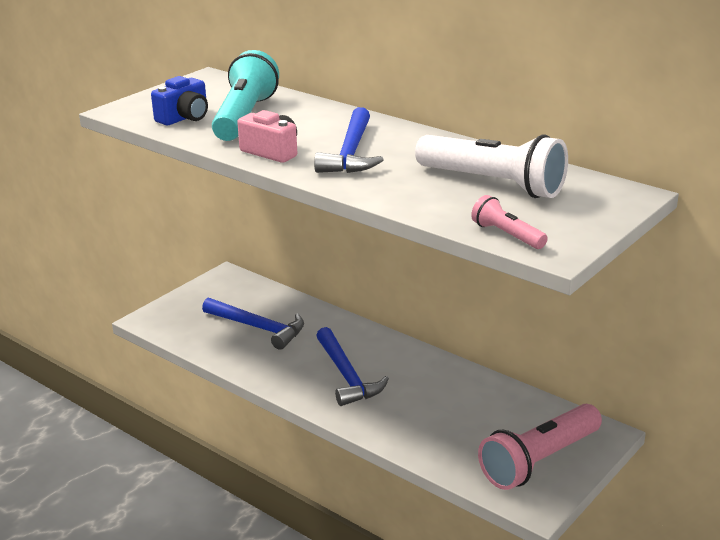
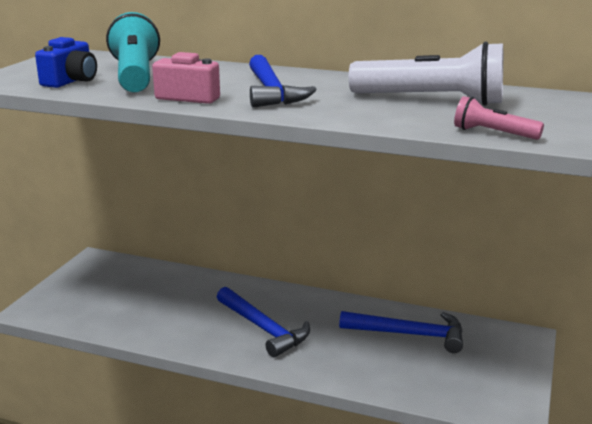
camera: 20 degrees left, 5 degrees down
blue hammer [202,298,304,350] -> blue hammer moved to [339,311,463,353]
pink flashlight [478,404,602,490] -> none

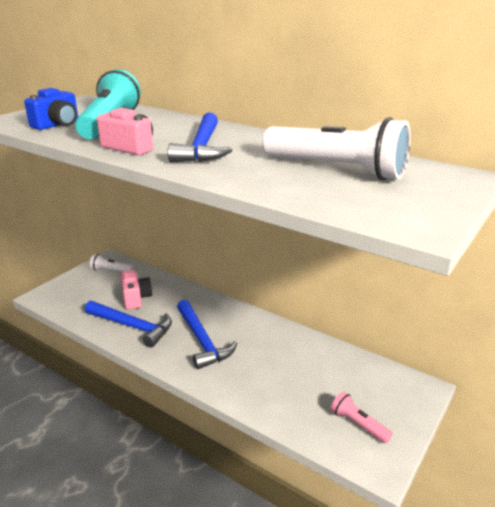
camera: 15 degrees right, 5 degrees up
blue hammer [339,311,463,353] -> blue hammer moved to [85,301,172,348]
pink flashlight [454,96,544,140] -> pink flashlight moved to [331,392,393,443]
none -> white flashlight [90,254,133,271]
none -> pink camera [121,270,152,310]

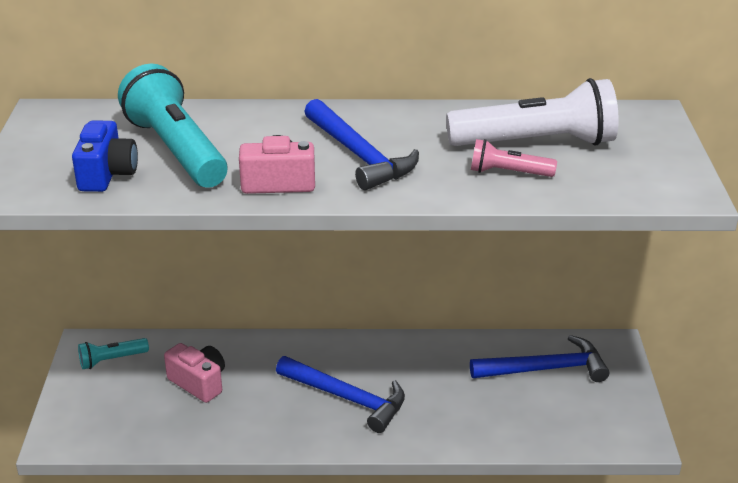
camera: 35 degrees left, 5 degrees up
blue hammer [85,301,172,348] -> blue hammer moved to [470,335,609,382]
white flashlight [90,254,133,271] -> turquoise flashlight [78,338,149,369]
pink flashlight [331,392,393,443] -> pink flashlight moved to [471,139,557,177]

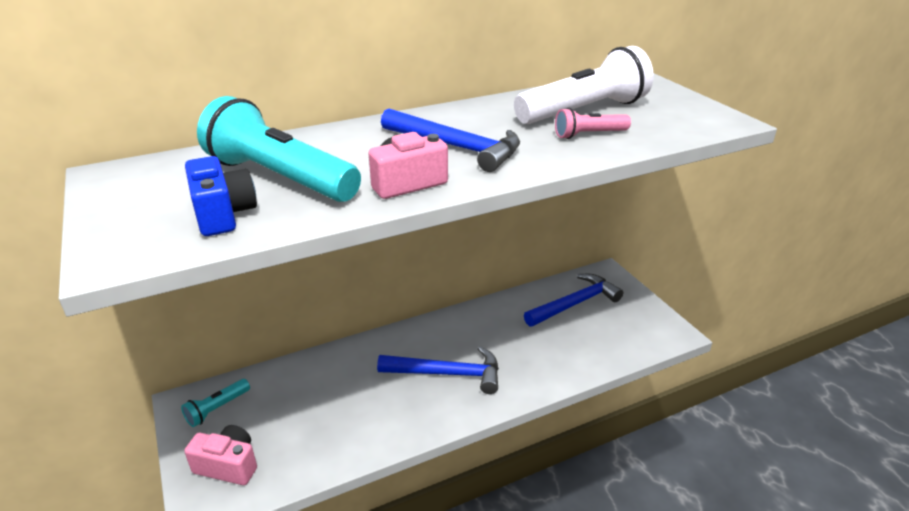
camera: 25 degrees left, 0 degrees up
pink camera [164,343,225,403] -> pink camera moved to [184,425,257,485]

